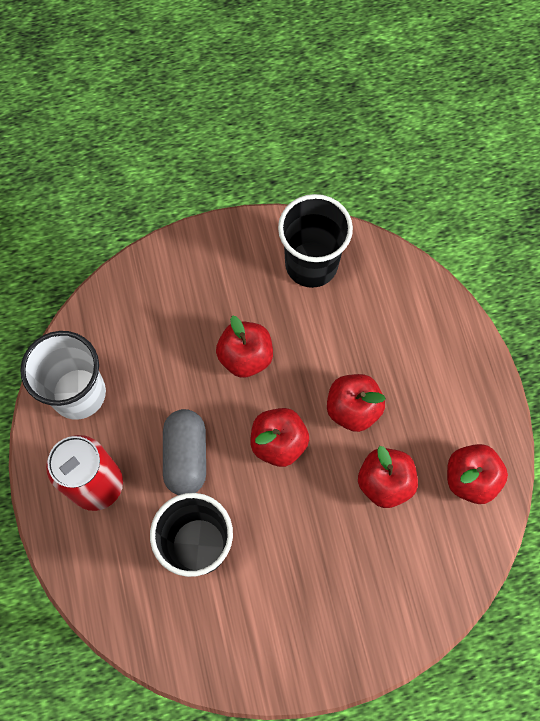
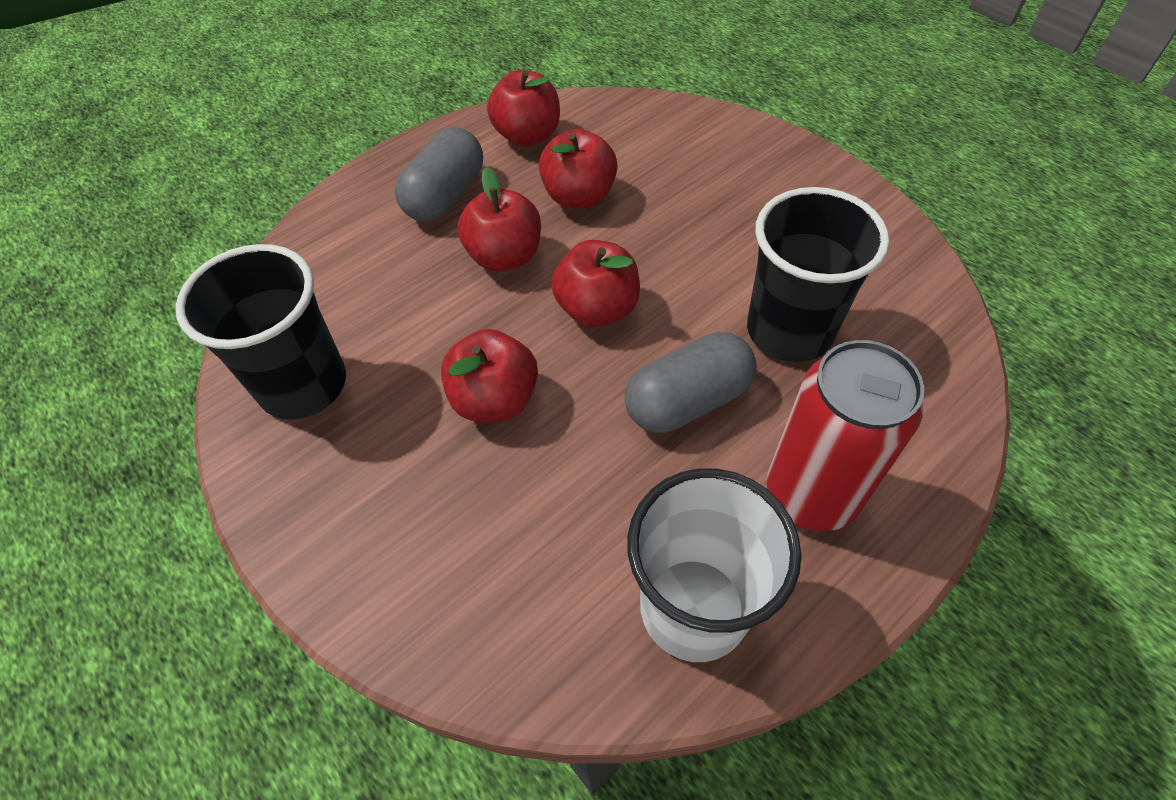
camera: 115 degrees left, 15 degrees down
none -> grey capsule [395,127,483,222]

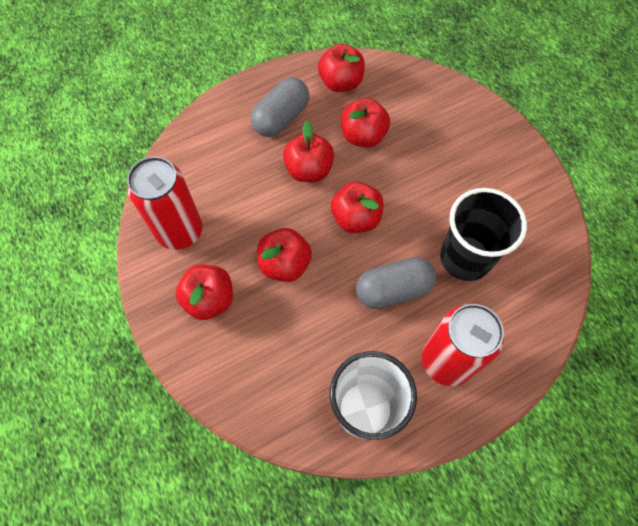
camera: 10 degrees right, 10 degrees up
black cup [175,244,346,419] -> red can [127,157,203,250]
none -> red apple [175,264,233,320]

